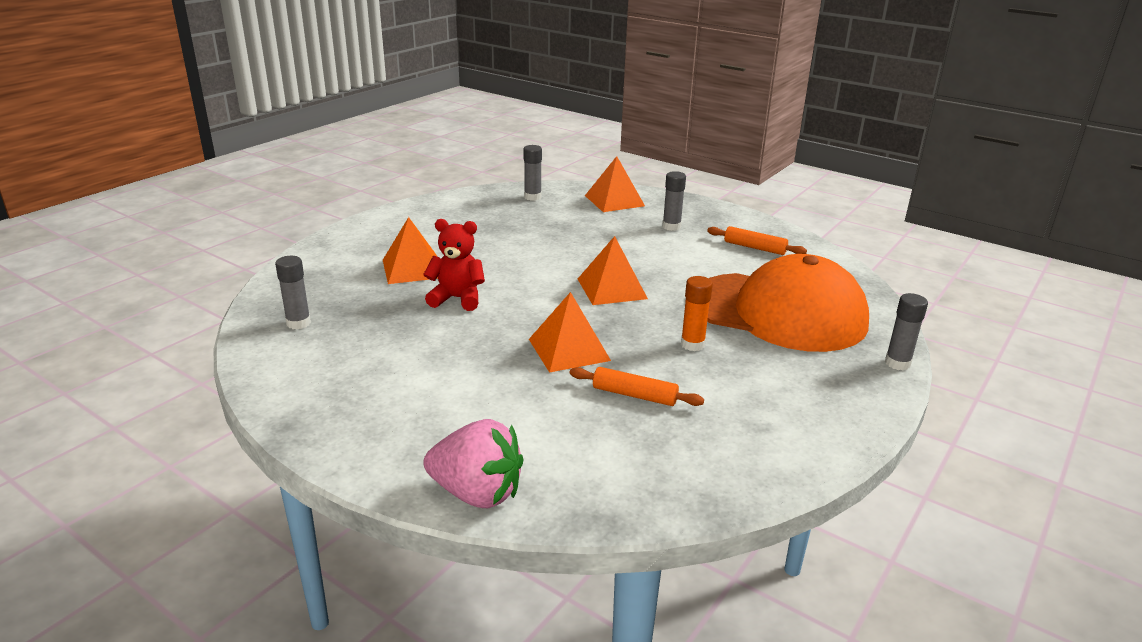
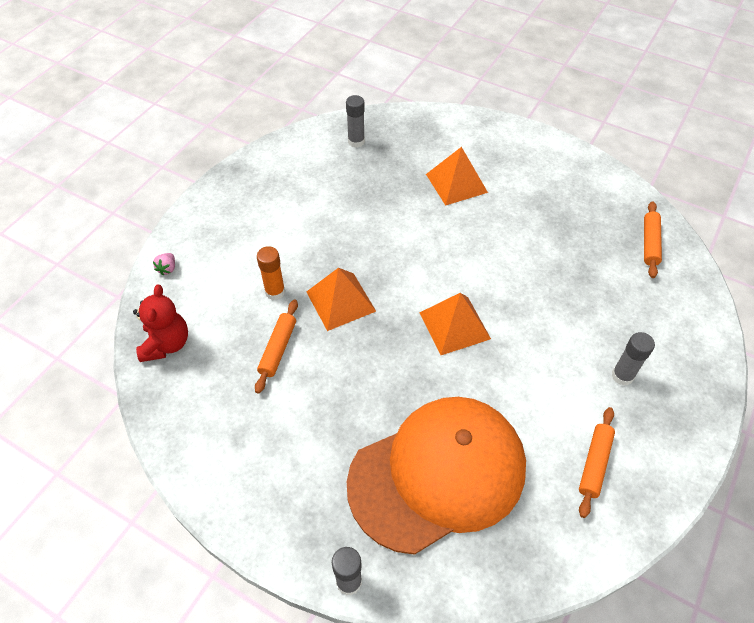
camera: 85 degrees right, 25 degrees up
red teddy bear [423,219,485,311] -> red teddy bear moved to [133,285,188,362]
pink strawberry [423,419,524,508] -> pink strawberry [153,253,175,276], size x0.40
grey glue stick [524,145,542,201] -> orange rolling pin [644,201,662,278]
orange pyramid [585,156,645,212] -> none
orange glue stick [681,276,713,351] -> orange glue stick moved to [257,246,285,300]
orange cap [707,254,869,352] -> orange cap turned 135 degrees counterclockwise [347,397,526,555]

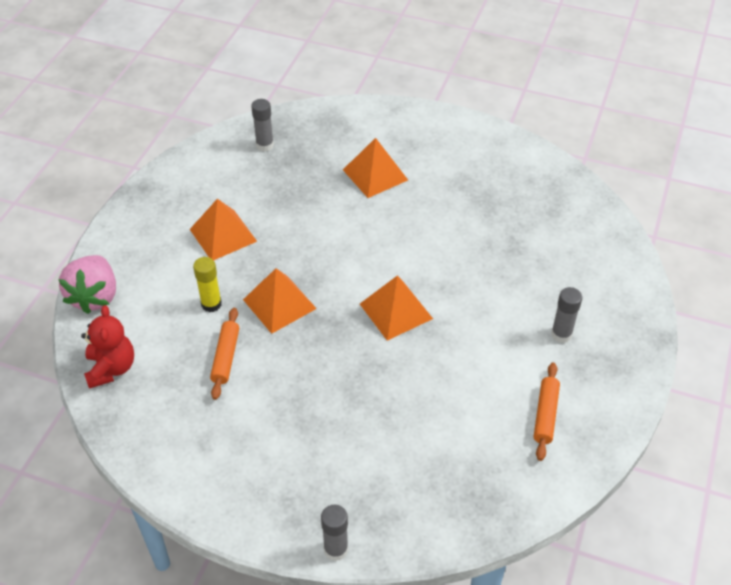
camera: 10 degrees left, 5 degrees down
pink strawberry [153,253,175,276] -> pink strawberry [58,255,116,314], size x2.49
orange glue stick [257,246,285,300] -> yellow glue stick [193,257,222,312]
orange cap [347,397,526,555] -> none
orange rolling pin [644,201,662,278] -> none
none -> orange pyramid [190,199,257,260]

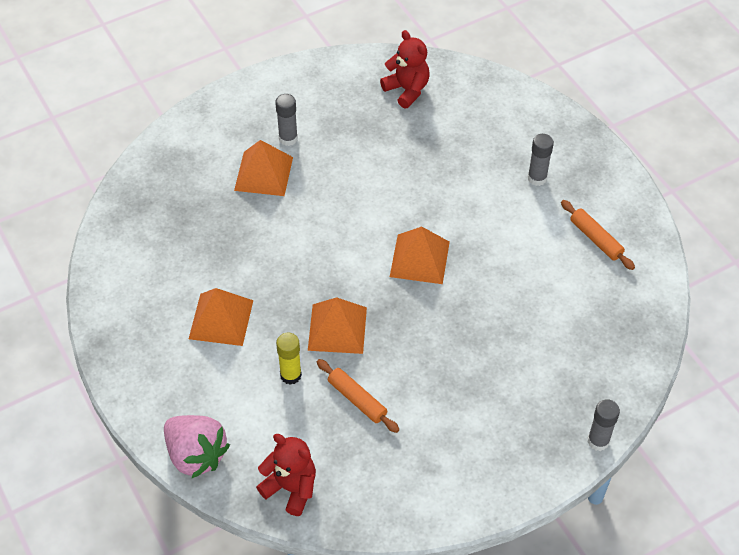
camera: 50 degrees left, 5 degrees up
grey glue stick [251,99,274,152] -> grey glue stick moved to [275,94,298,146]
none -> red teddy bear [380,30,429,108]

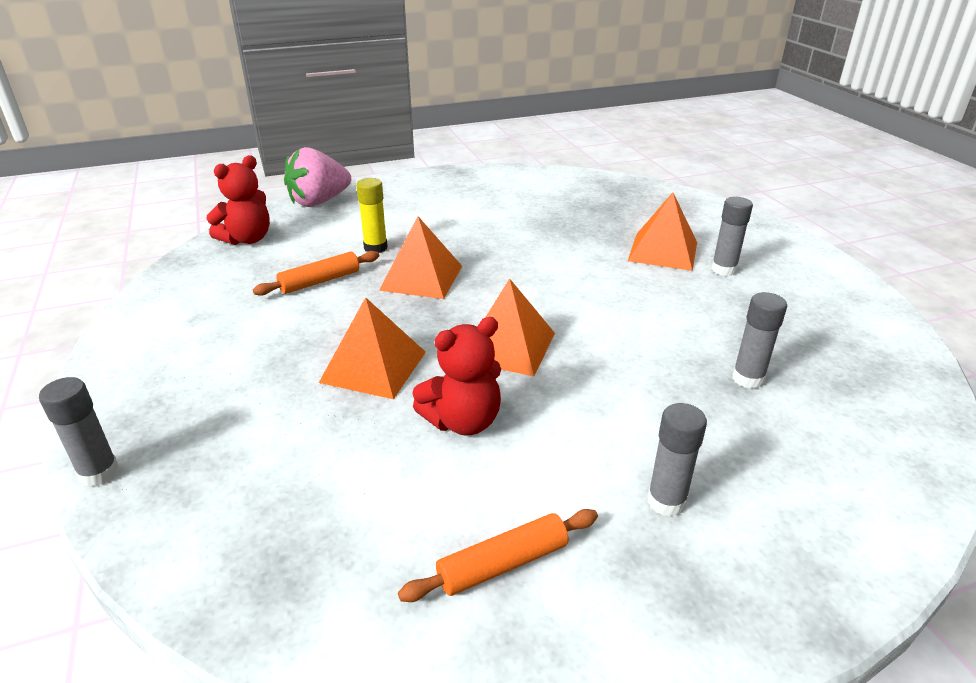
camera: 100 degrees right, 20 degrees down
orange pyramid [189,288,253,346] -> orange pyramid moved to [319,297,426,399]
red teddy bear [380,30,429,108] -> red teddy bear moved to [412,317,501,436]
none -> grey glue stick [732,292,787,389]

